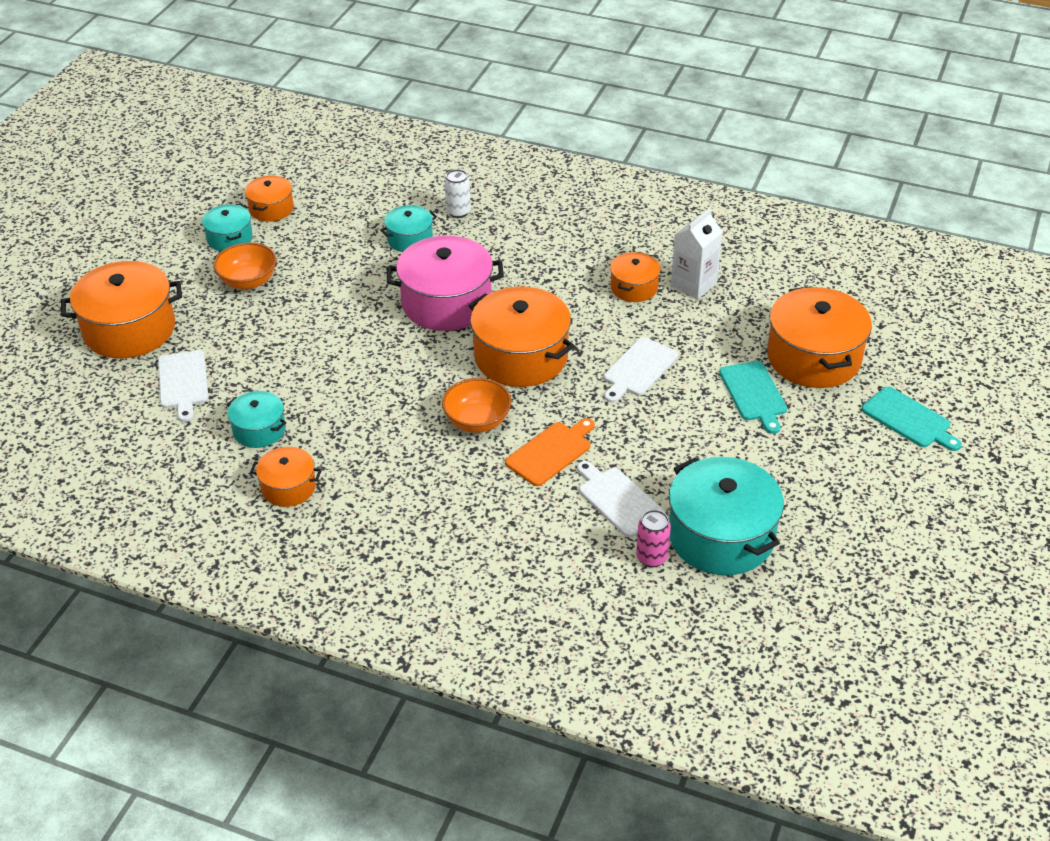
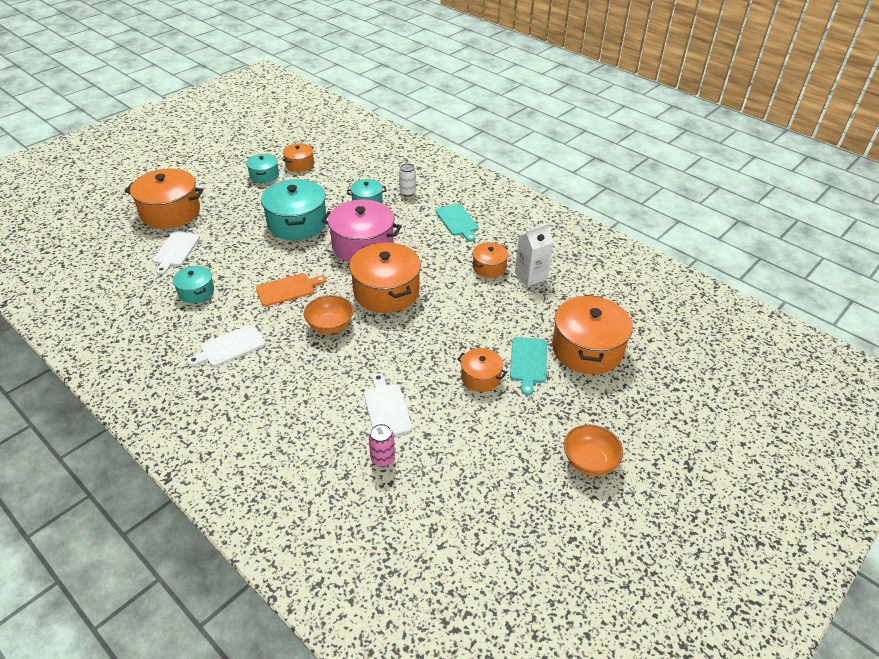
camera: 20 degrees right, 0 degrees up
orange bowl [213,242,277,289] -> orange bowl moved to [564,425,623,476]
orange pot [250,447,322,507] -> orange pot moved to [457,348,507,392]
orange cutting board [505,418,595,486] -> orange cutting board moved to [256,273,326,306]
white cutting board [604,337,678,403] -> white cutting board moved to [188,325,266,367]
turquoise pot [669,457,784,575] -> turquoise pot moved to [261,179,327,240]
turquoise cutting board [862,386,962,451] -> turquoise cutting board moved to [435,204,478,242]

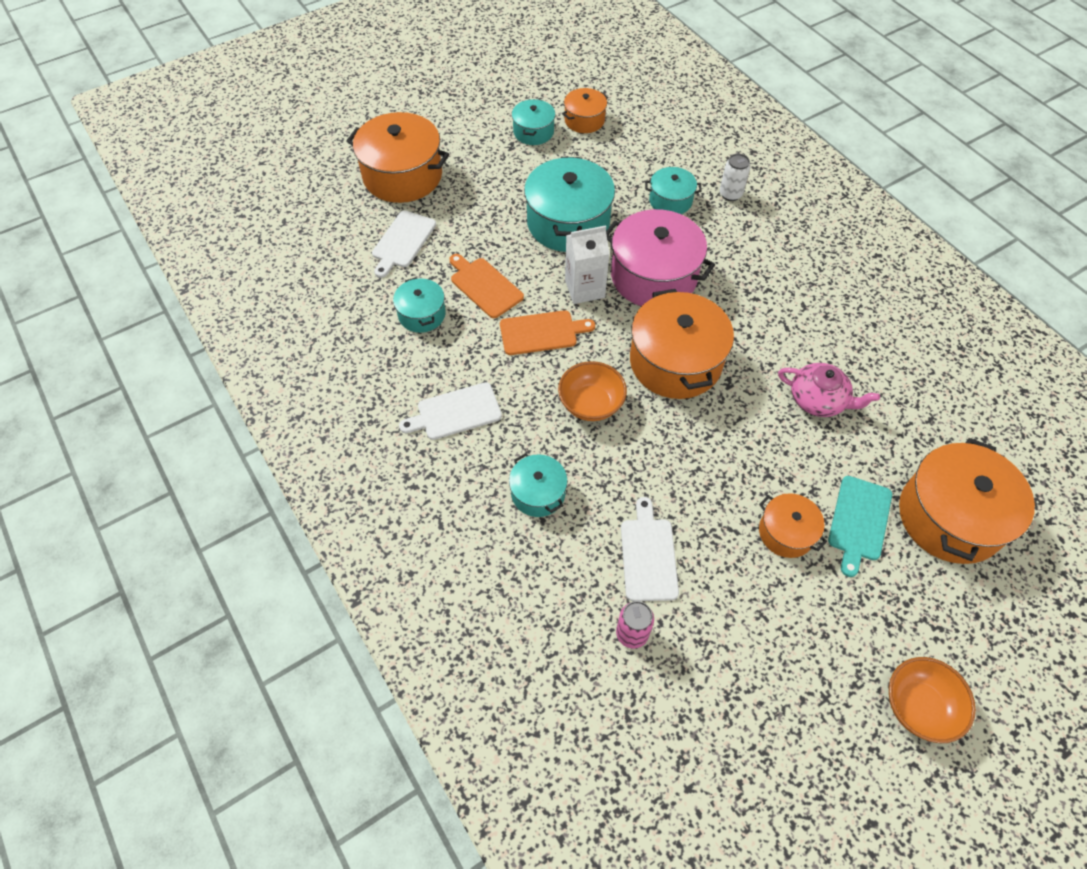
camera: 15 degrees right, 15 degrees up
turquoise cutting board [435,204,478,242] -> none
orange pot [472,242,509,278] -> none
white carton [515,223,554,286] -> white carton moved to [565,225,610,304]
none -> orange cutting board [449,254,524,318]
none -> turquoise pot [509,453,568,517]
none -> pink teapot [778,363,880,417]

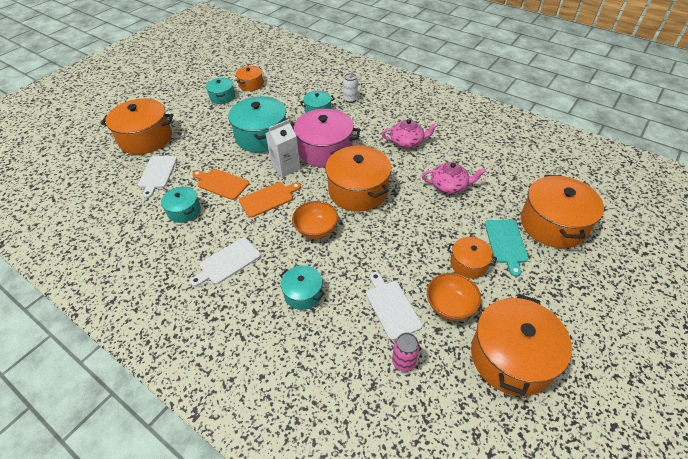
camera: 20 degrees left, 10 degrees down
orange bowl [889,657,976,743] -> orange bowl moved to [427,273,481,321]
none -> pink teapot [382,119,438,148]
none -> orange pot [471,294,572,396]

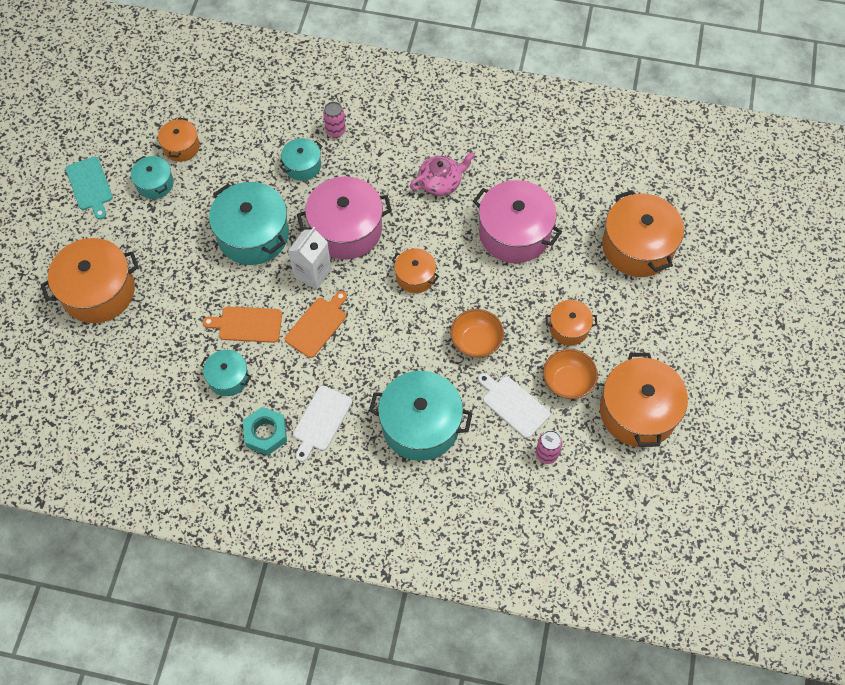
camera: 25 degrees left, 15 degrees up
white cutting board [138,156,177,198] -> none
turquoise pot [280,265,325,310] -> turquoise pot [369,371,473,461], size x1.87
orange bowl [292,201,338,239] -> orange bowl moved to [450,309,504,358]
orange pot [325,146,391,212] -> orange pot [392,248,439,293], size x0.53
white can [343,73,358,103] -> pink can [323,102,346,138]
pink teapot [422,162,486,194] -> pink pot [473,180,562,263]
turquoise cutting board [485,220,529,277] -> turquoise cutting board moved to [66,157,113,219]
none -> turquoise nut [243,407,287,455]

